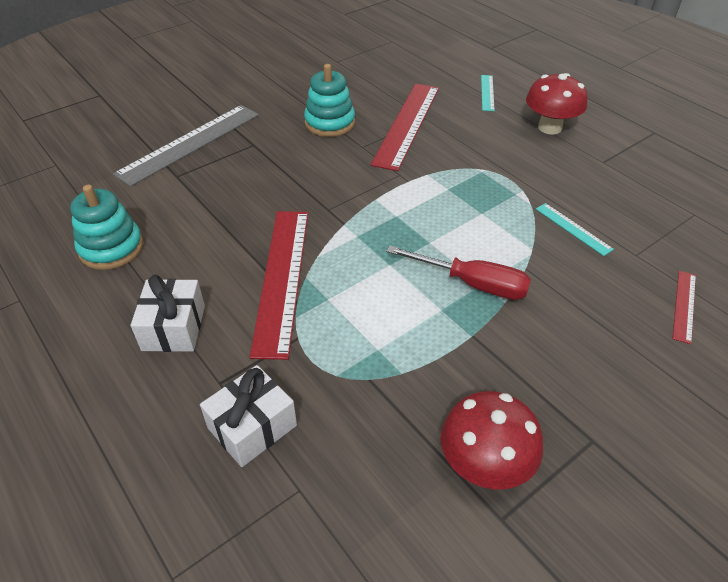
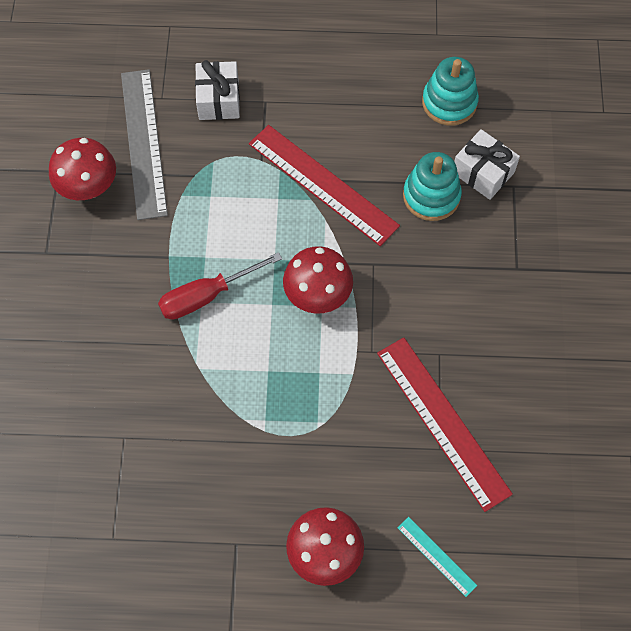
camera: 130 degrees right, 20 degrees up
grey ruler [113,105,259,187] -> grey ruler moved to [121,69,168,220]
white gift [131,275,205,352] -> white gift moved to [454,129,520,200]
turquoise stacking toy [304,64,355,137] -> turquoise stacking toy moved to [403,152,462,221]
turquoise ruler [536,203,614,256] -> none
red ruler [672,271,696,344] -> none
none -> red mushroom [283,246,353,314]

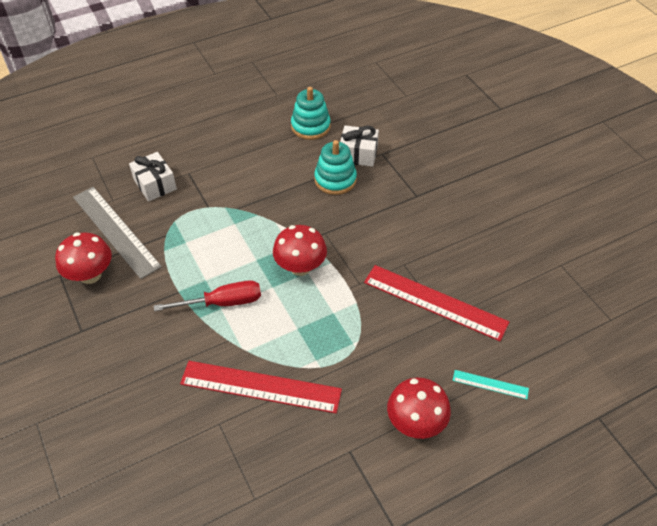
camera: 30 degrees left, 15 degrees down
red screwdriver [158,252,282,320] -> red screwdriver turned 135 degrees counterclockwise [154,280,261,311]
red ruler [249,125,400,246] -> red ruler moved to [180,361,342,413]

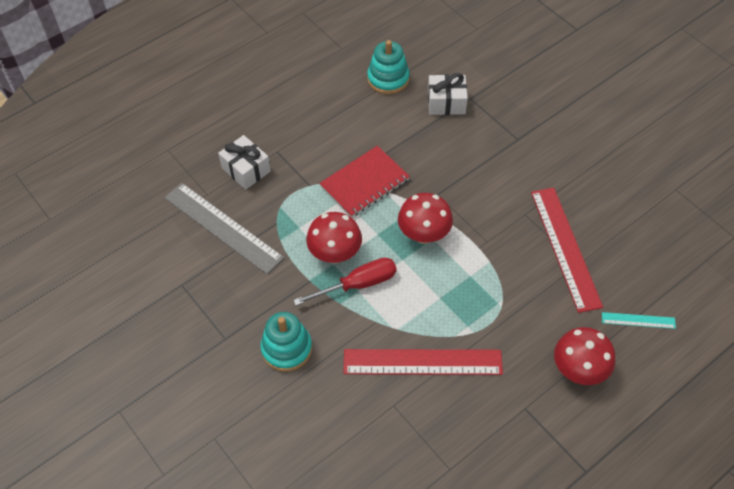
camera: 10 degrees left, 5 degrees up
red mushroom [55,232,112,284] -> red mushroom moved to [306,212,362,263]
turquoise stacking toy [314,140,357,195] -> turquoise stacking toy moved to [260,312,312,372]
red ruler [364,265,509,341] -> red ruler turned 60 degrees clockwise [531,188,603,313]
none -> red notebook [319,146,410,218]

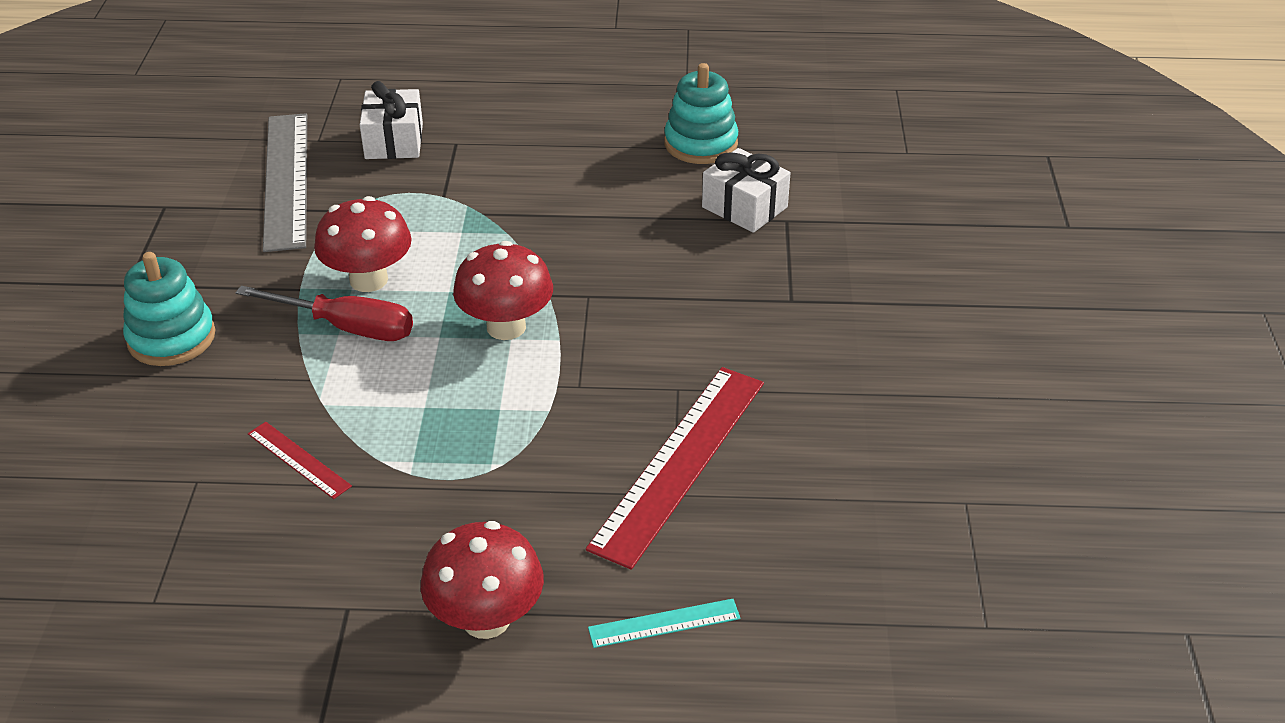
camera: 40 degrees right, 15 degrees down
red notebook [319,146,410,218] -> none
red ruler [343,349,503,375] -> red ruler [248,422,352,499], size x0.47
turquoise ruler [602,312,676,329] -> turquoise ruler turned 60 degrees counterclockwise [588,599,741,648]

